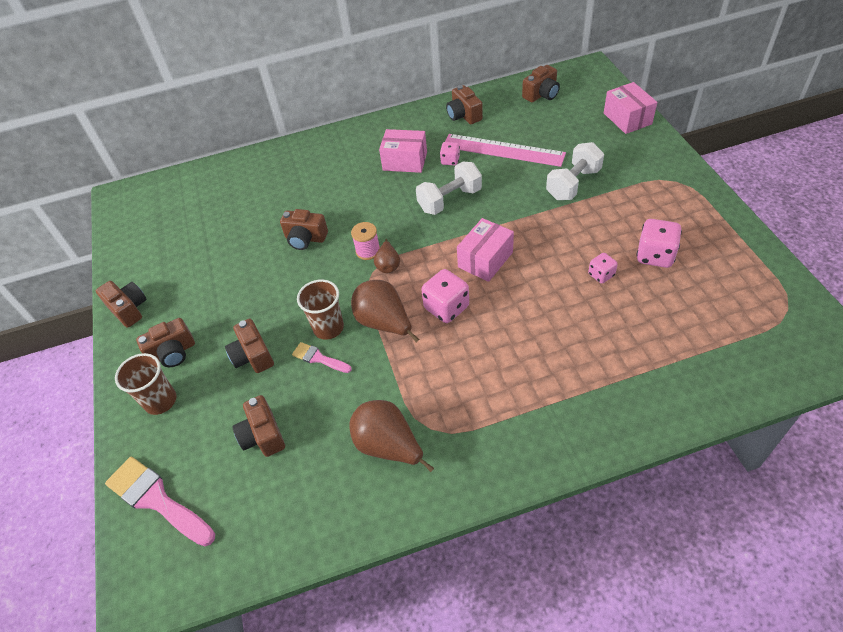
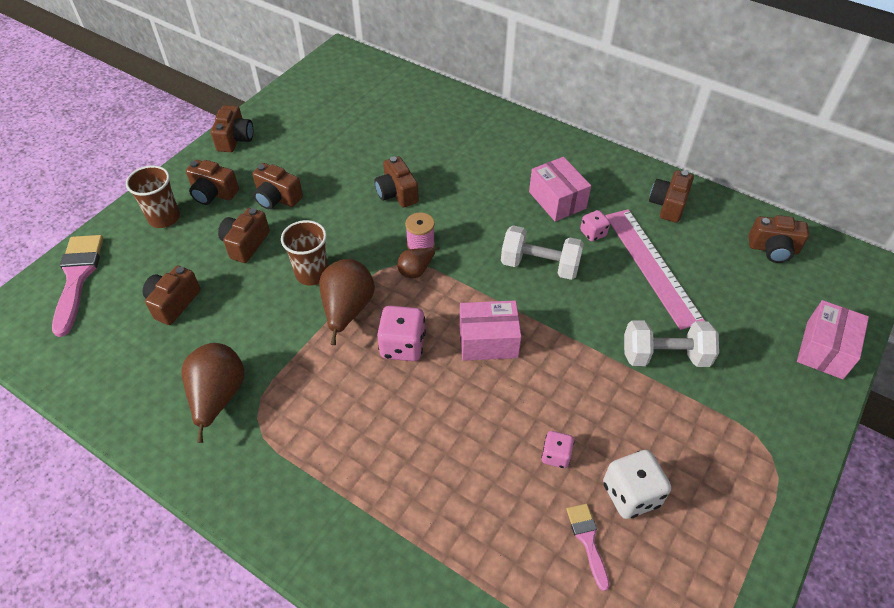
camera: 45 degrees right, 0 degrees up
pink brush [292,342,352,373] -> pink brush moved to [566,504,609,591]
pink dice [636,219,682,268] -> white dice [603,450,671,519]
none -> brown camera [252,163,303,209]

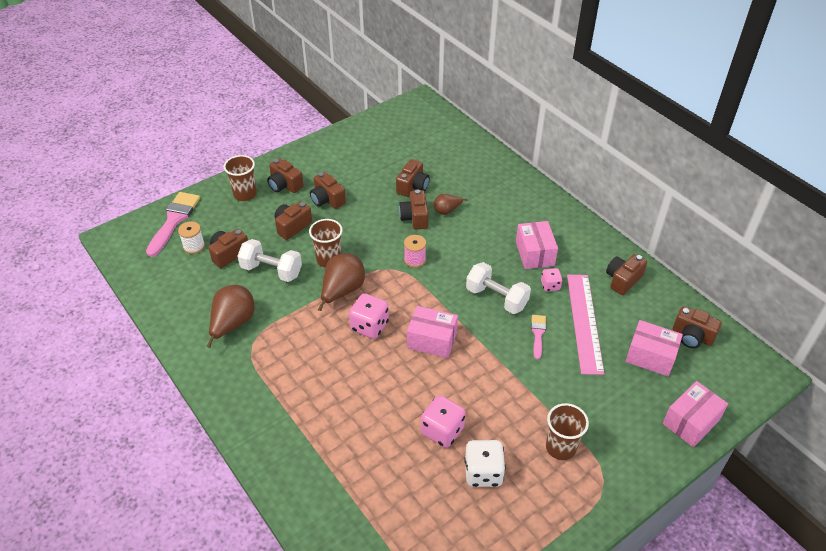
camera: 20 degrees right, 5 degrees down
brown camera [211,105,253,152] -> brown camera moved to [396,159,430,197]
brown pear [397,247,440,278] -> brown pear moved to [434,194,468,215]
pink dice [541,431,574,468] -> pink dice [421,395,466,448], size x1.71
pink brush [566,504,609,591] -> pink brush moved to [531,315,546,359]
white dumbbell [624,320,719,367] -> white dumbbell moved to [238,239,302,282]
none -> white spool [178,221,205,254]
none -> brown cup [546,403,589,460]
none -> pink box [625,320,683,376]

